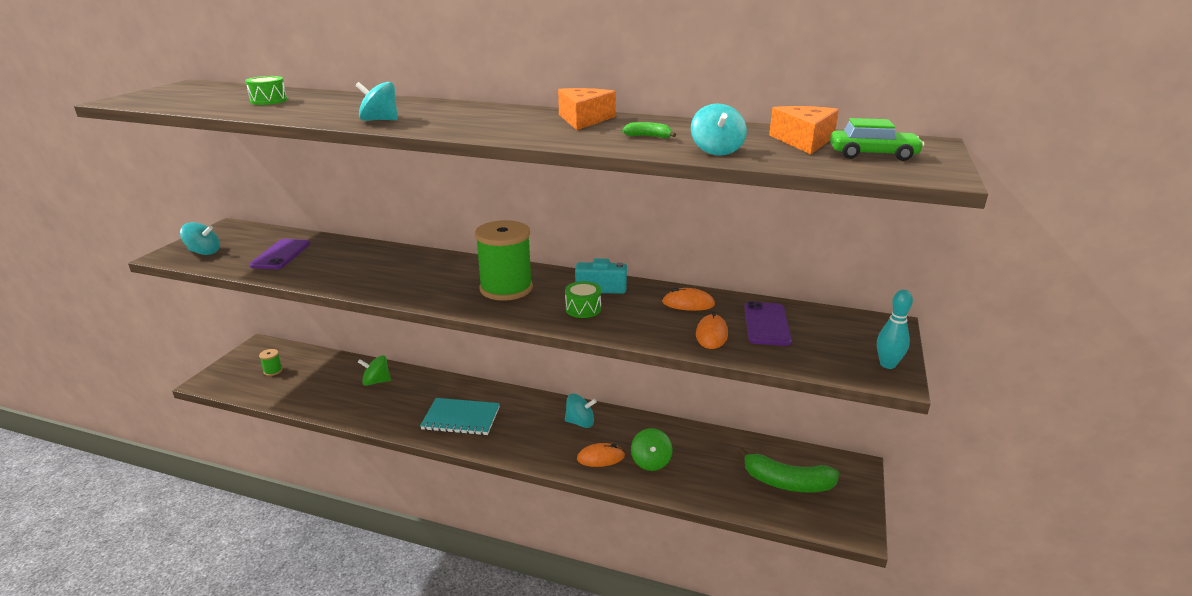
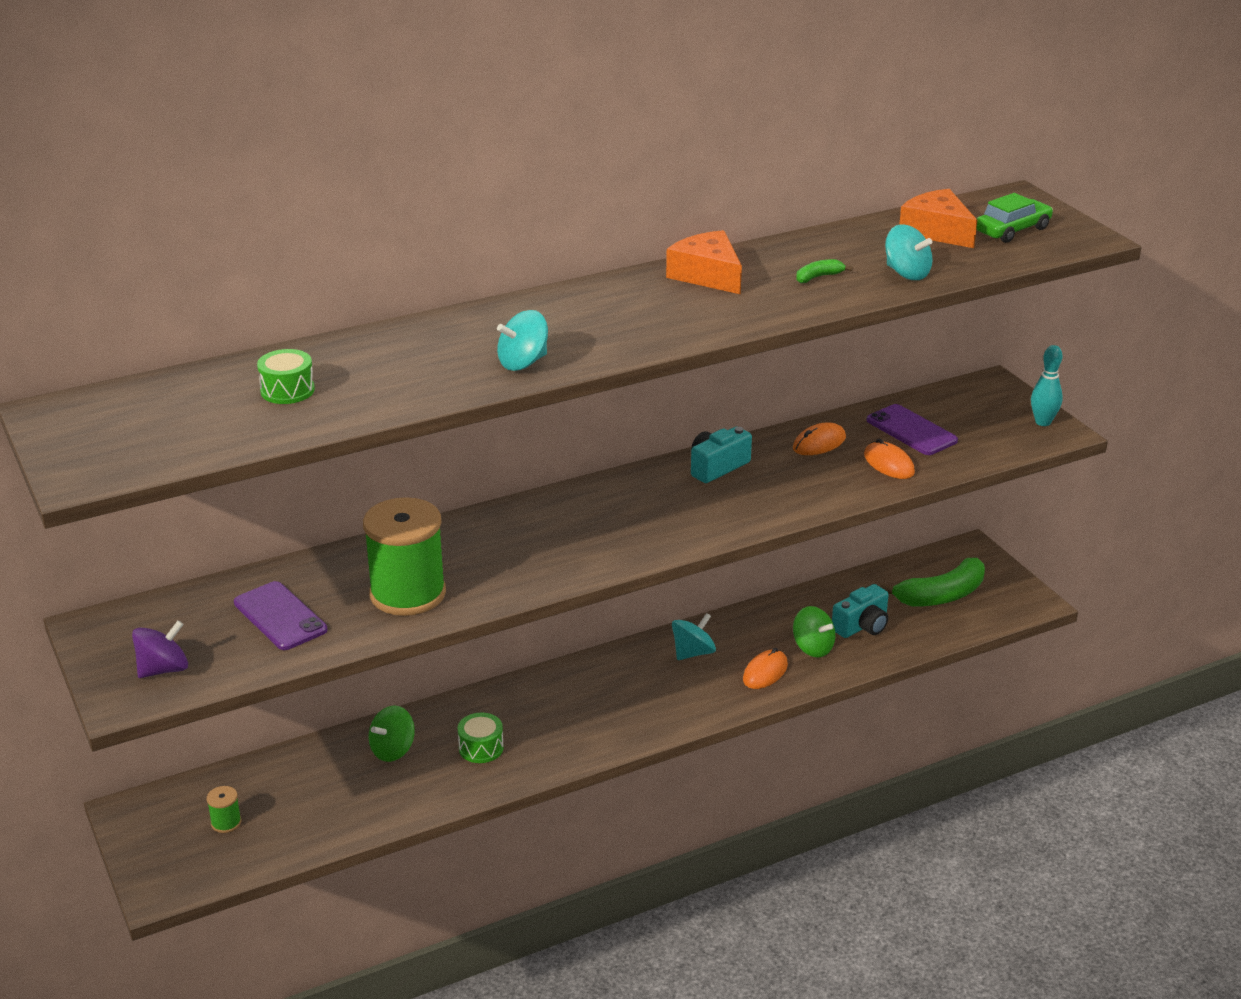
camera: 45 degrees left, 5 degrees up
turquoise spinning top [180,222,220,255] -> purple spinning top [132,620,188,678]
turquoise notebook [420,398,500,435] -> none
green spool [475,220,533,301] -> green spool moved to [363,497,446,616]
green drum [565,281,601,318] -> green drum moved to [458,713,504,763]
none -> turquoise camera [832,584,889,638]

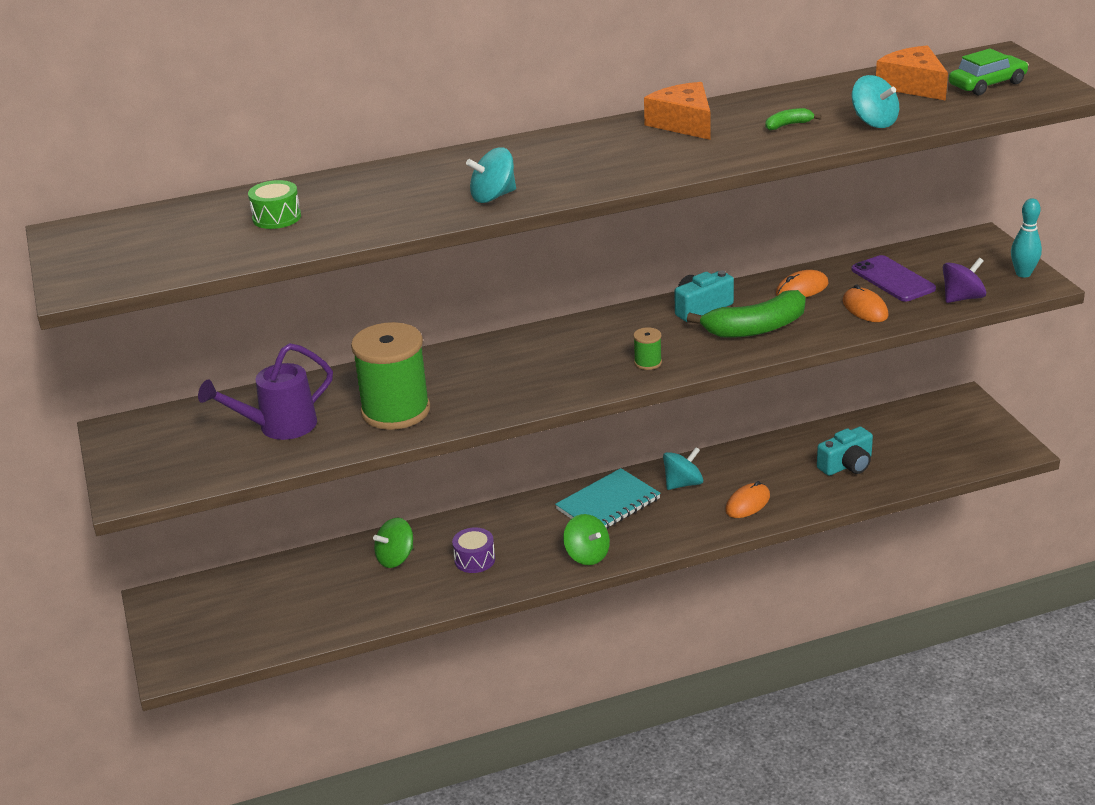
camera: 10 degrees right, 0 degrees up
purple spinning top [132,620,188,678] -> purple spinning top moved to [943,258,986,303]
green spool [207,786,241,833] -> green spool moved to [633,327,662,370]
purple phone [234,581,327,650] -> purple watering can [198,343,333,440]
green drum [458,713,504,763] -> purple drum [452,528,495,573]
green spinning top [793,606,835,658] -> green spinning top moved to [563,514,610,565]
green banana [880,558,985,606] -> green banana moved to [687,290,806,338]
none -> turquoise notebook [555,468,661,529]

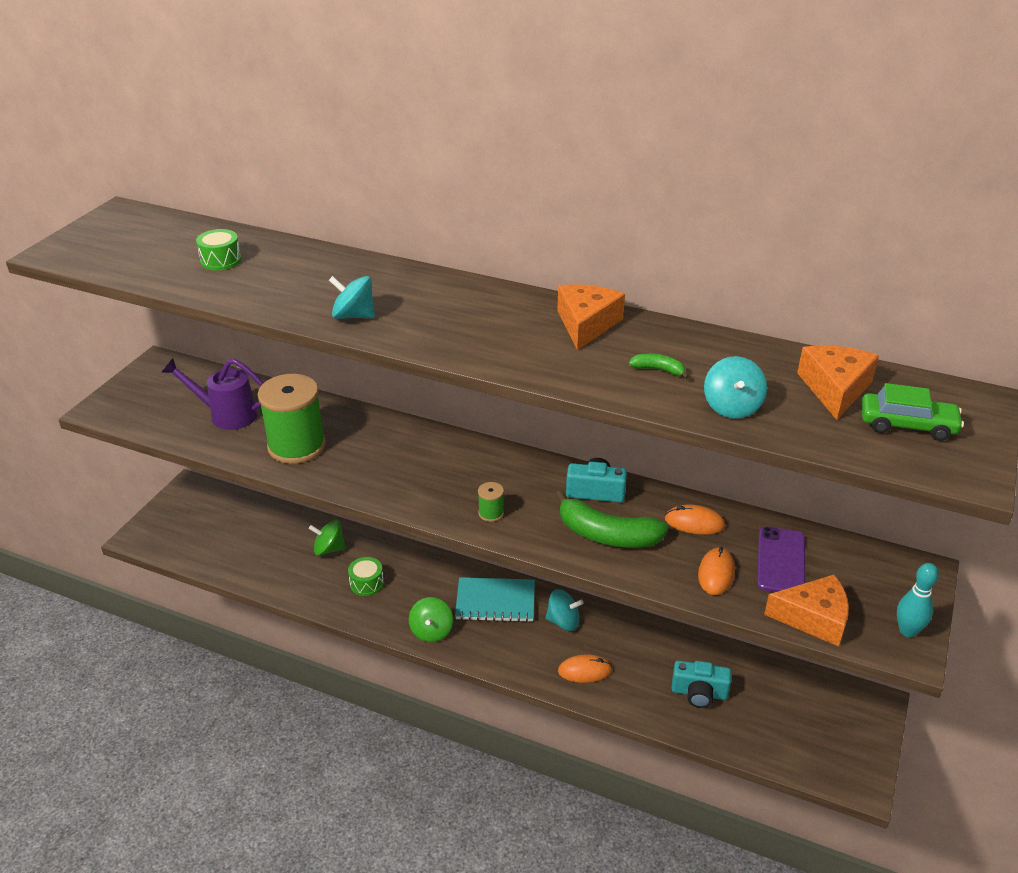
camera: 40 degrees right, 5 degrees up
purple drum [452,528,495,573] -> green drum [348,557,384,596]
purple spinning top [943,258,986,303] -> orange cheese [764,574,849,646]

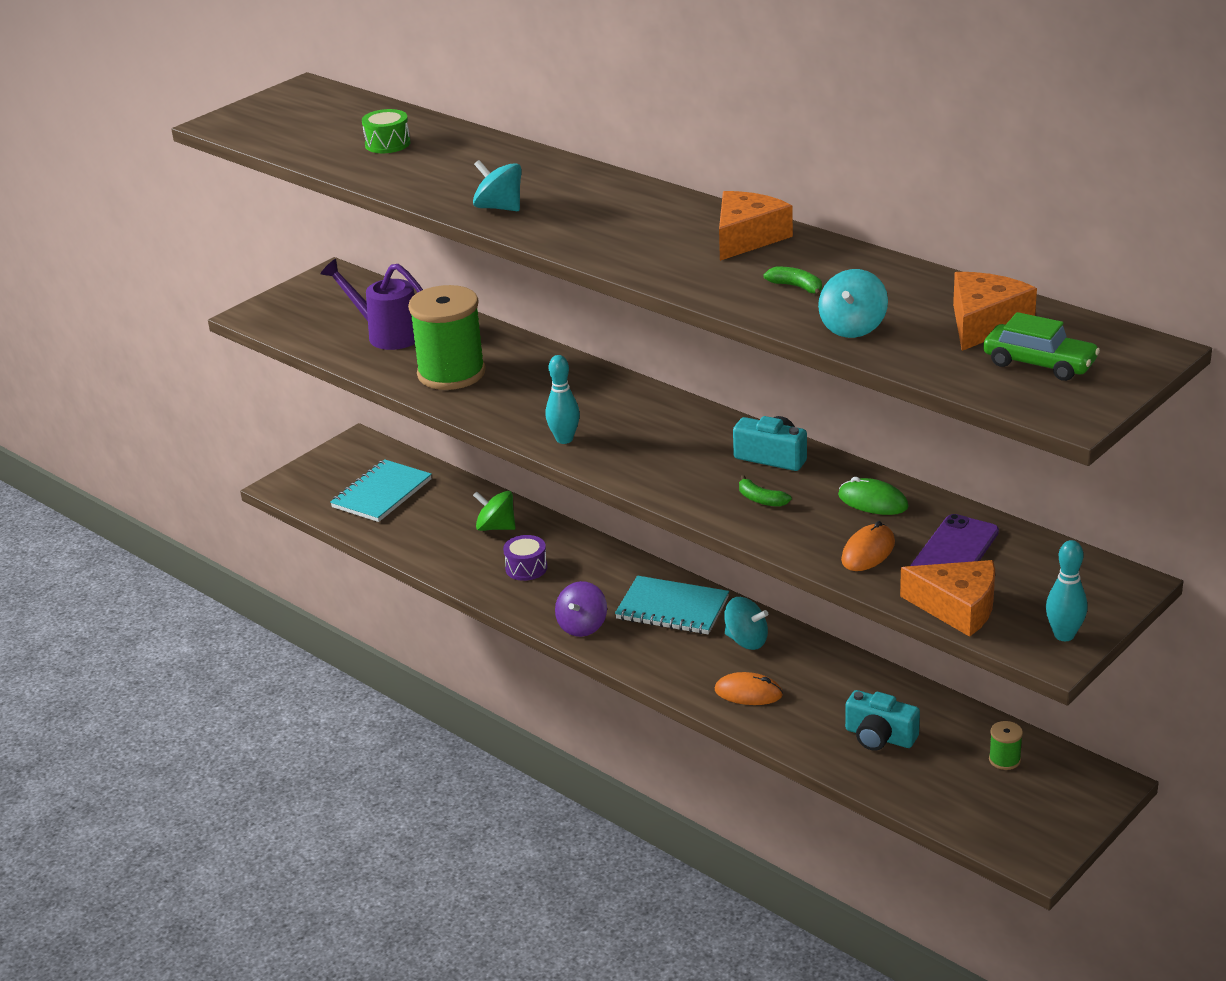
camera: 20 degrees right, 5 degrees down
green drum [348,557,384,596] -> purple drum [503,535,548,581]
green spinning top [409,597,453,642] -> purple spinning top [555,581,607,637]
green spool [478,482,504,522] -> green spool moved to [989,721,1023,770]
green banana [555,490,669,548] -> green banana [739,475,792,507], size x0.45
orange mouse [665,505,725,535] -> green mouse [838,477,909,515]
none -> turquoise notebook [330,459,432,522]
none -> turquoise bowling pin [546,355,580,444]

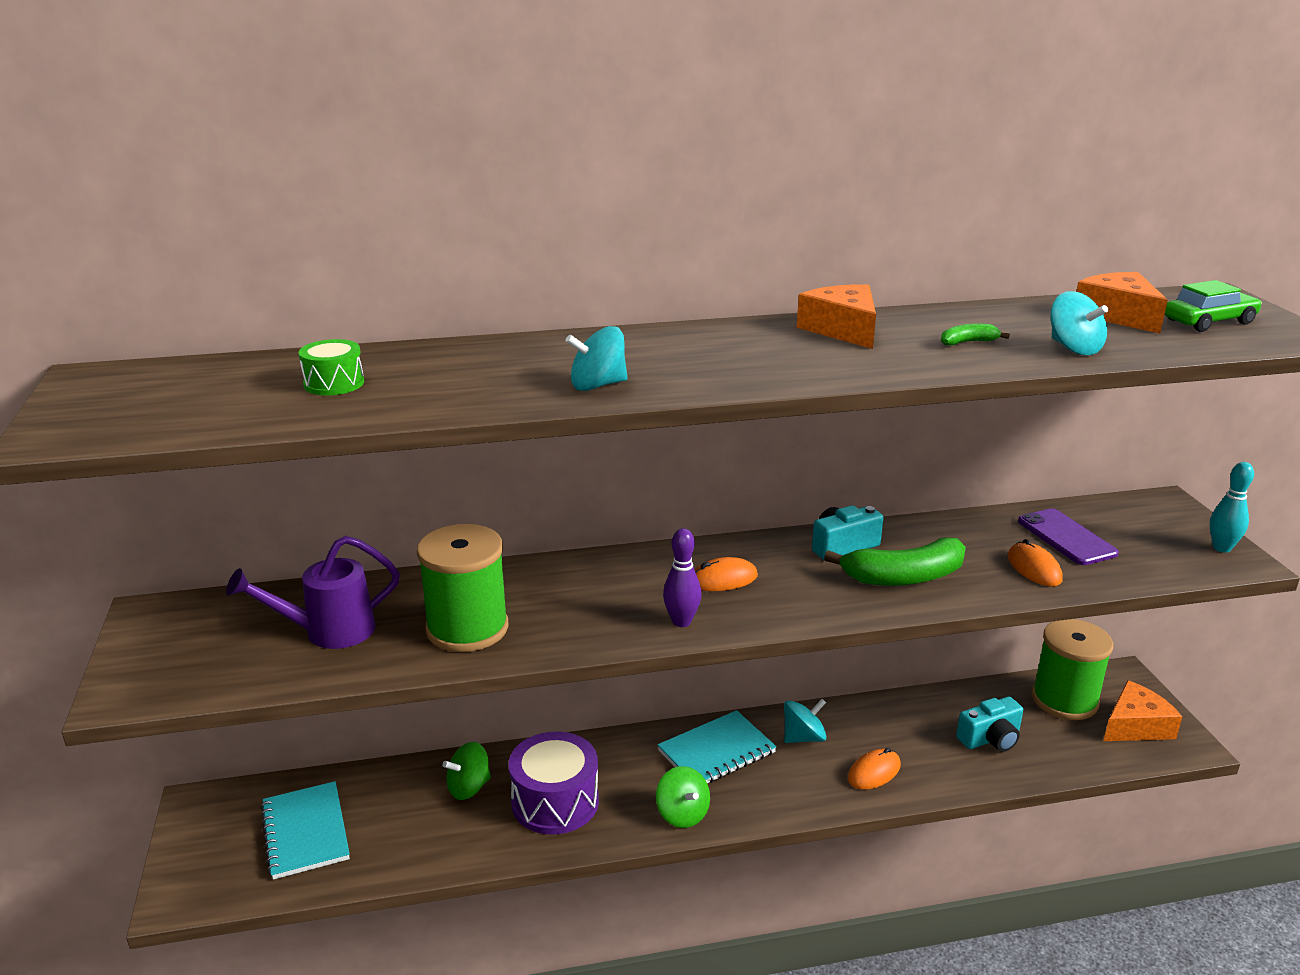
camera: 55 degrees left, 5 degrees down
purple drum [503,535,548,581] -> purple drum [508,732,599,835], size x1.87
turquoise bowling pin [546,355,580,444] -> purple bowling pin [663,528,701,627]
purple spinning top [555,581,607,637] -> green spinning top [656,766,710,828]
green banana [739,475,792,507] -> green banana [824,537,966,586], size x2.24
green mouse [838,477,909,515] -> none
orange cheese [900,560,995,637] -> orange cheese moved to [1103,680,1182,741]
green spool [989,721,1023,770] -> green spool [1032,619,1113,720], size x2.42
none -> orange mouse [694,557,758,591]

